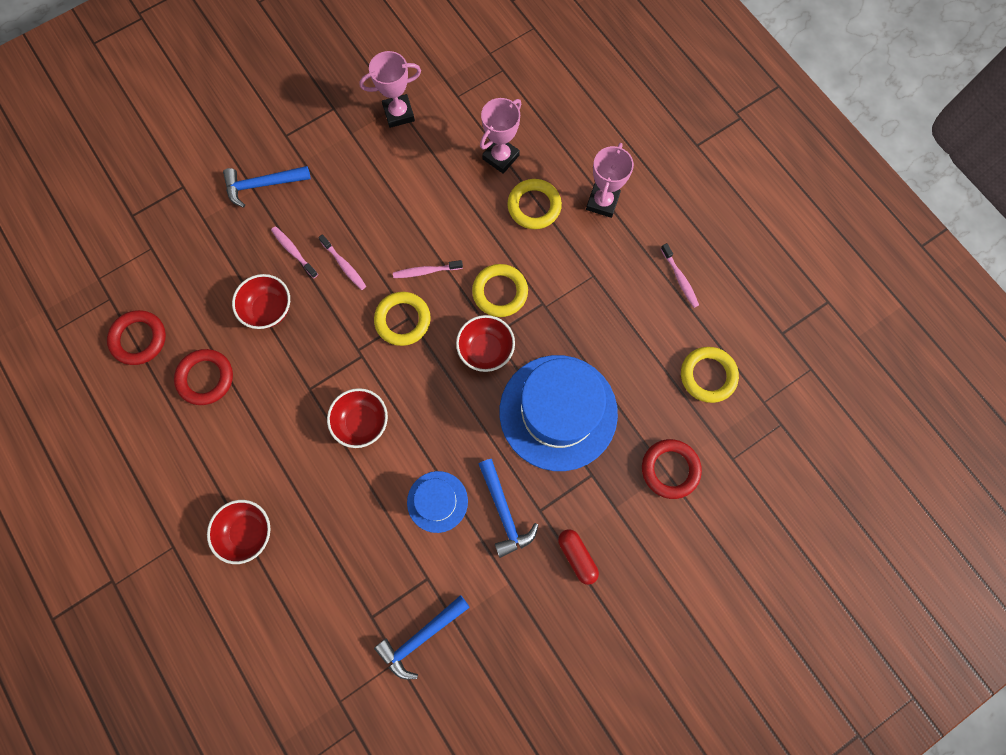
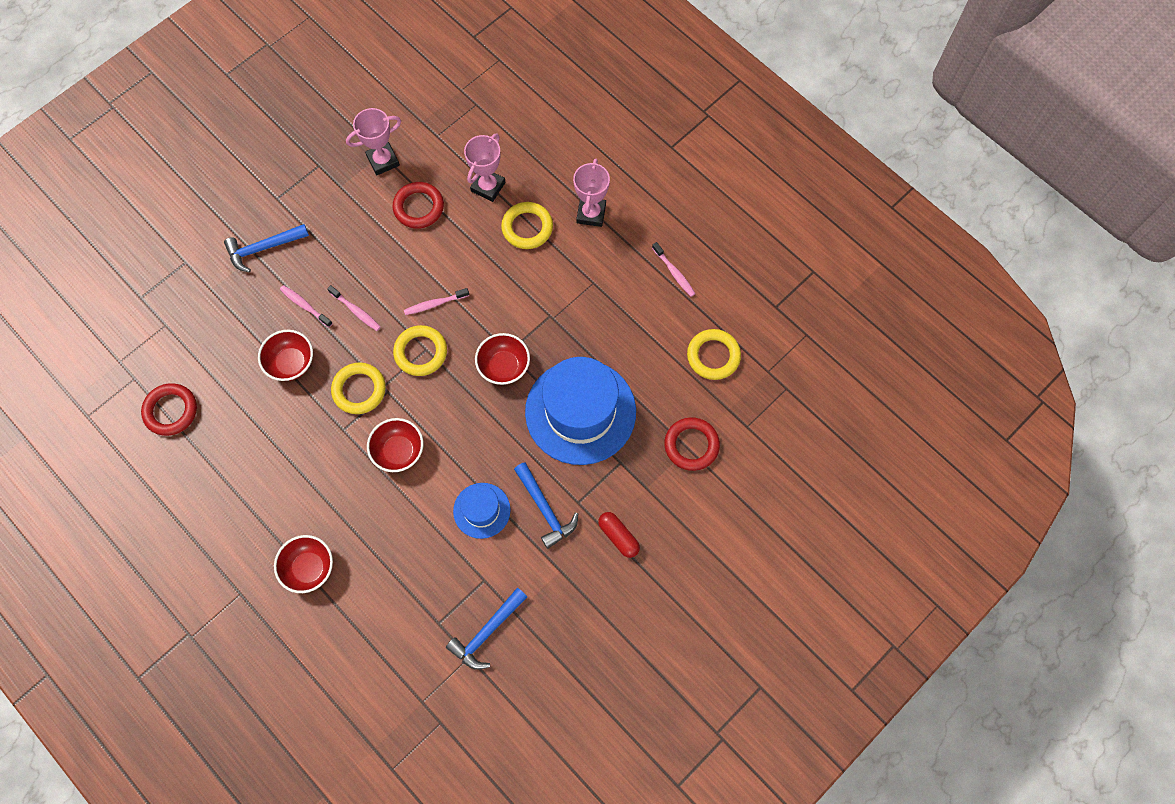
camera: 10 degrees left, 5 degrees down
red ring [174,349,233,405] -> red ring moved to [392,182,444,229]
yellow ring [472,264,528,317] -> yellow ring moved to [331,363,386,414]

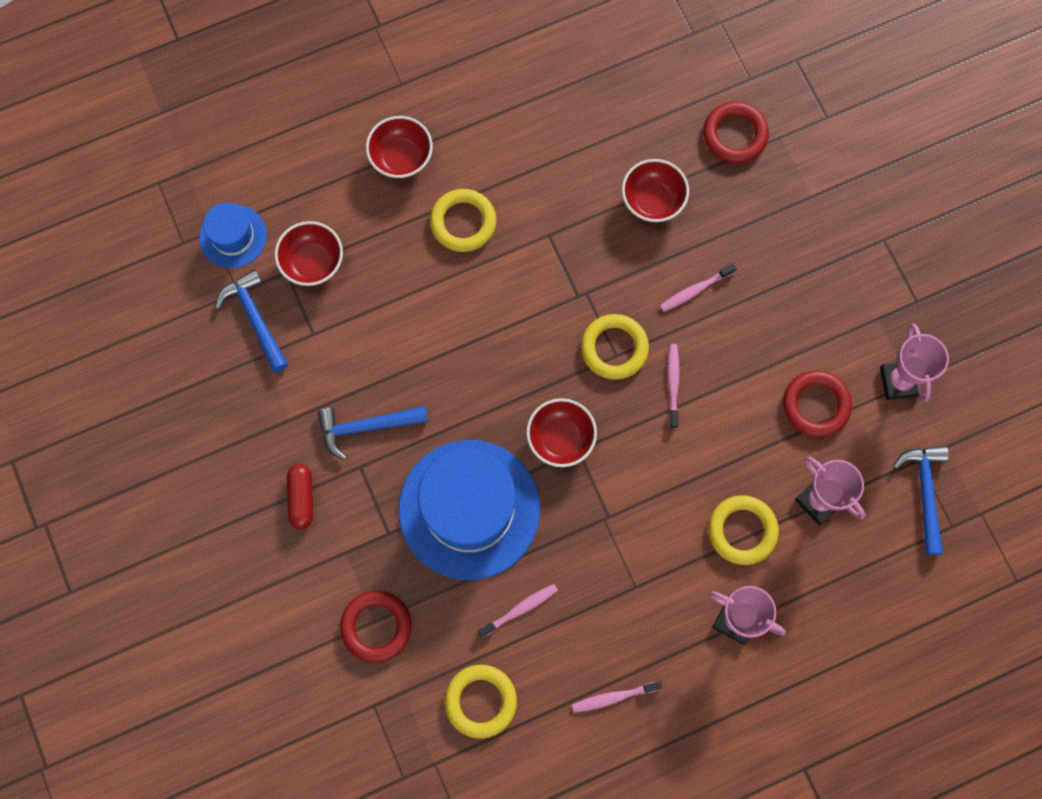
camera: 110 degrees right, 5 degrees up
red ring [141,383,197,436] -> red ring moved to [703,102,769,163]
blue hammer [224,224,309,272] -> blue hammer moved to [893,446,949,555]
pink toothbrush [280,285,333,327] -> pink toothbrush moved to [478,584,558,638]
yellow ring [331,363,386,414] -> yellow ring moved to [430,189,497,252]
red bowl [367,418,423,472] -> red bowl moved to [275,221,343,286]
blue hat [453,483,511,539] -> blue hat moved to [199,203,267,268]
red capsule [598,512,640,558] -> red capsule turned 75 degrees counterclockwise [287,464,313,529]

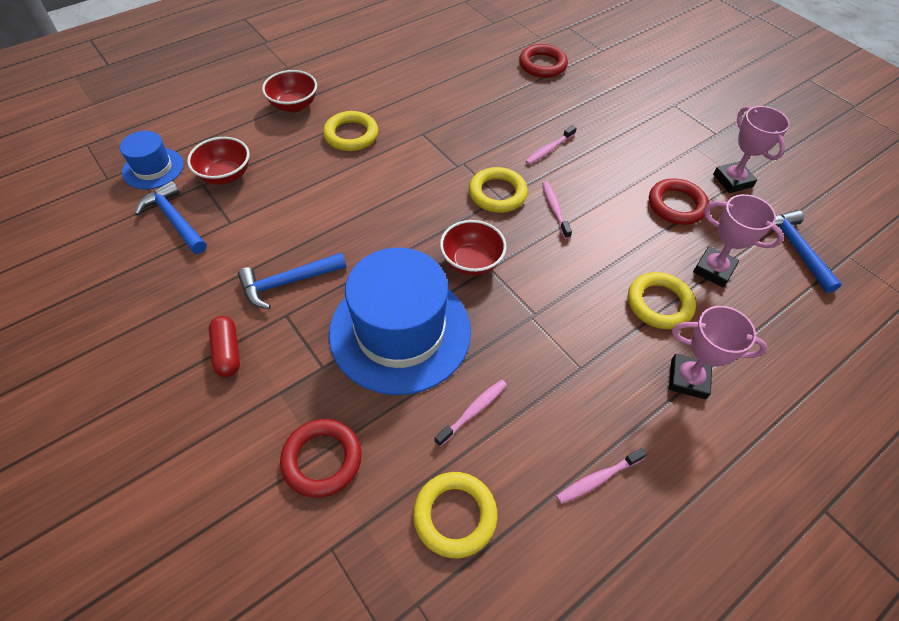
camera: 15 degrees left, 20 degrees down
red bowl [622,159,689,223] -> none

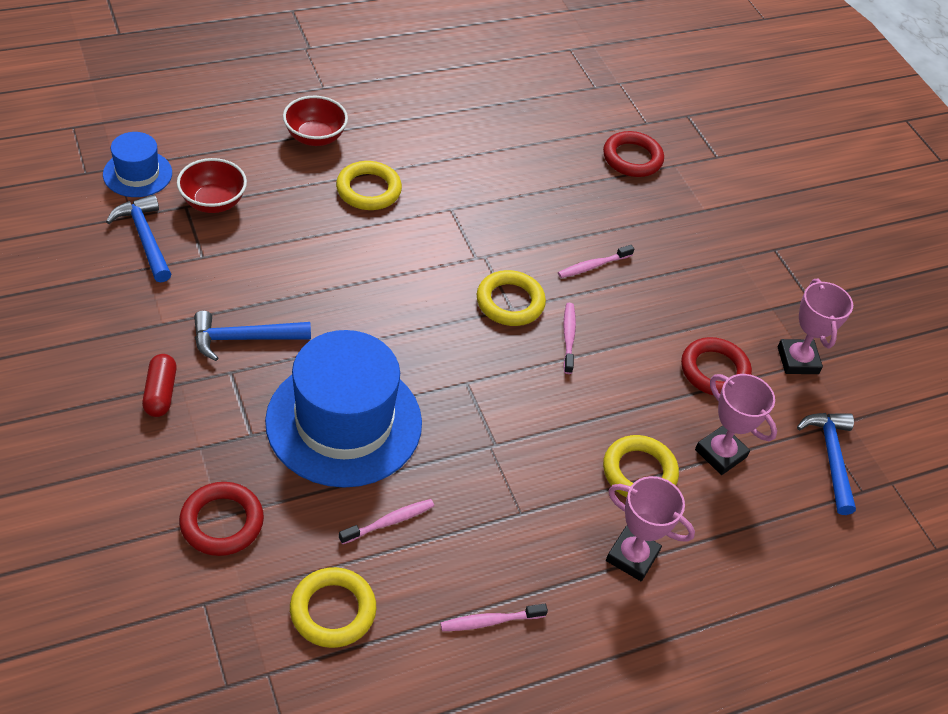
camera: 10 degrees right, 5 degrees down
red bowl [440,220,506,276] -> none

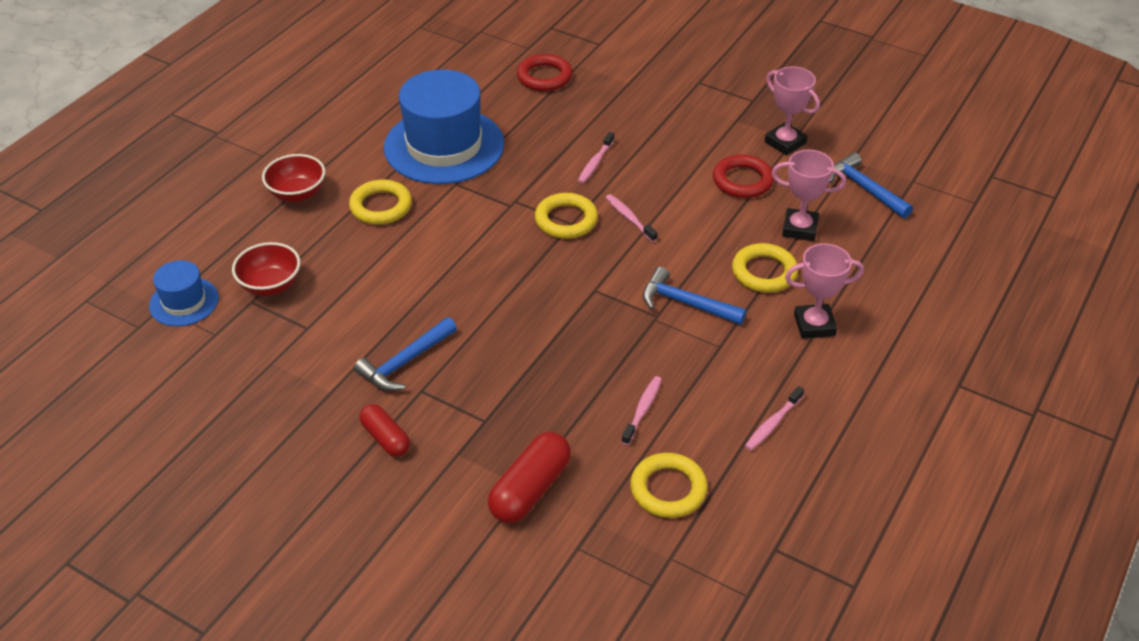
camera: 30 degrees left, 5 degrees down
blue hammer [106,195,171,282] -> blue hammer moved to [643,267,746,325]
red ring [179,482,264,556] -> red capsule [488,432,571,523]
blue hat [265,330,422,488] -> blue hat moved to [384,70,504,184]

